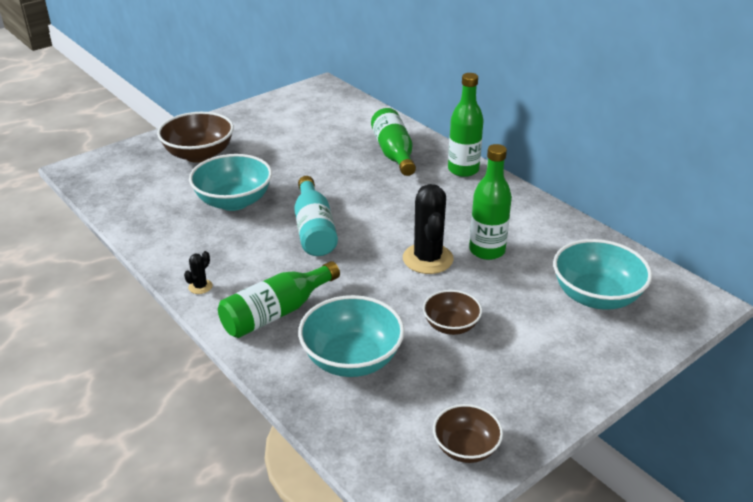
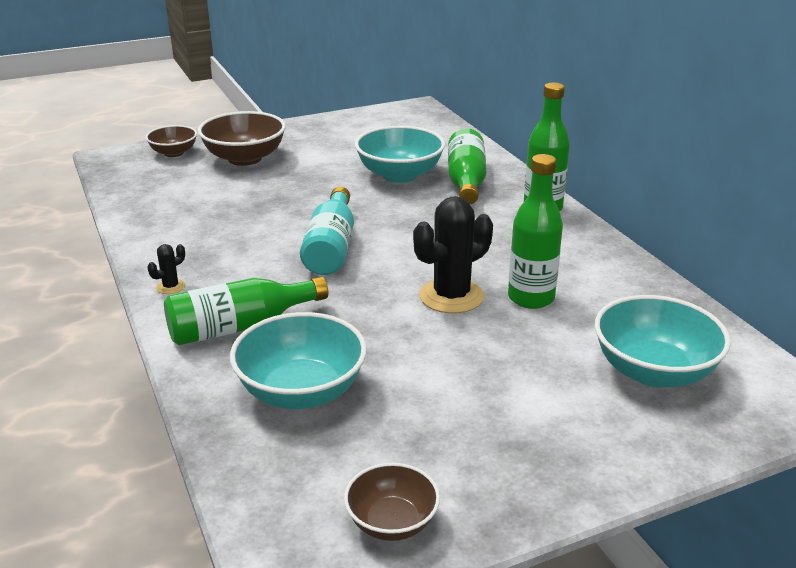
camera: 15 degrees right, 5 degrees down
turquoise bowl [189,154,272,211] -> turquoise bowl moved to [355,126,445,183]
black cactus [403,184,454,274] -> black cactus turned 45 degrees clockwise [413,196,493,313]
brown bowl [423,290,482,335] -> brown bowl moved to [146,125,197,157]

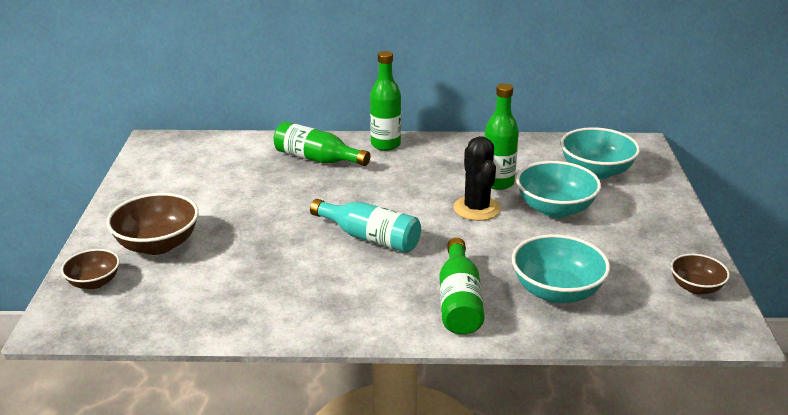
camera: 65 degrees left, 0 degrees up
black cactus [148,244,185,294] -> none
turquoise bowl [355,126,445,183] -> turquoise bowl moved to [516,161,601,218]

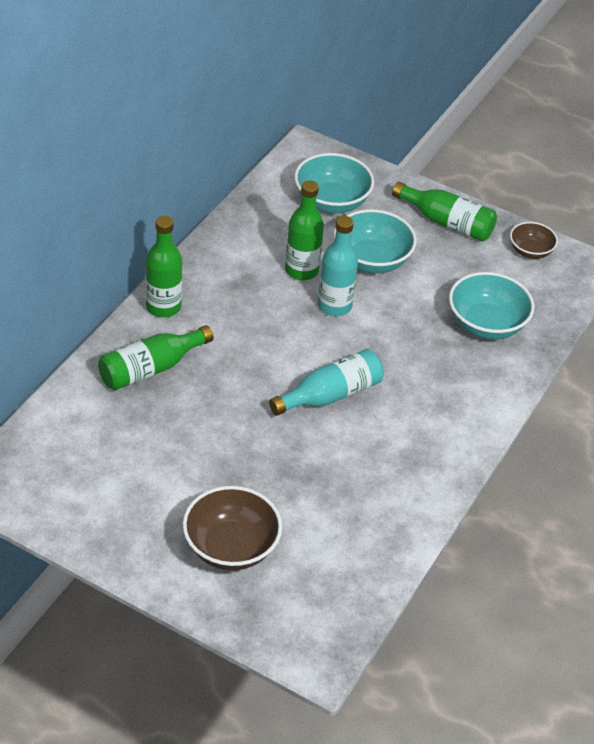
camera: 65 degrees left, 15 degrees up
brown bowl [61,249,120,289] -> none
green bottle [439,238,485,335] -> green bottle moved to [392,182,497,241]
black cactus [453,136,501,221] -> turquoise bottle [318,216,358,316]

